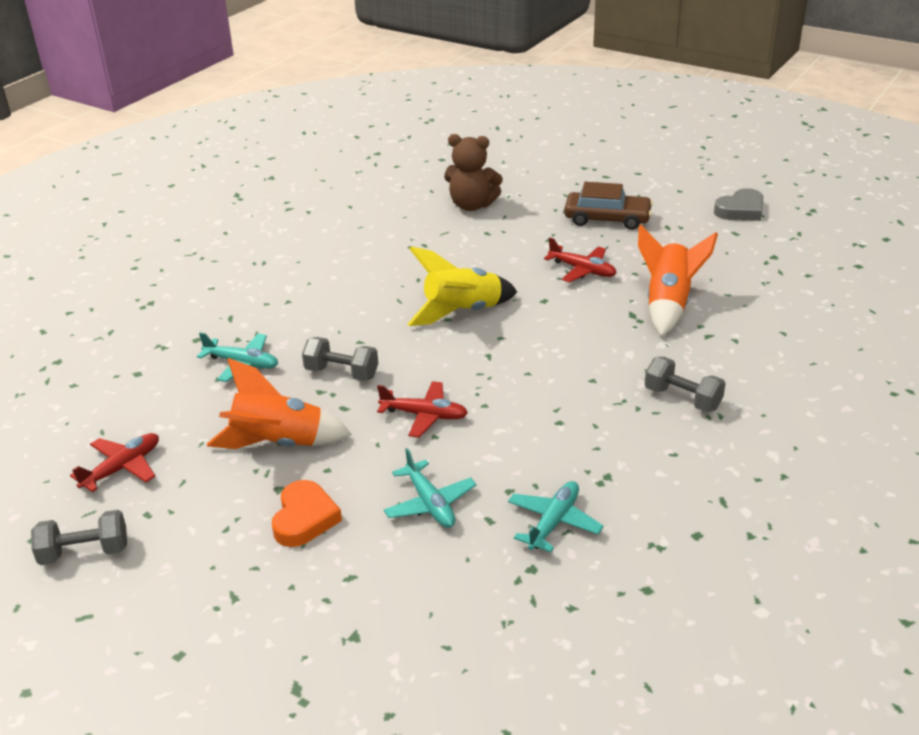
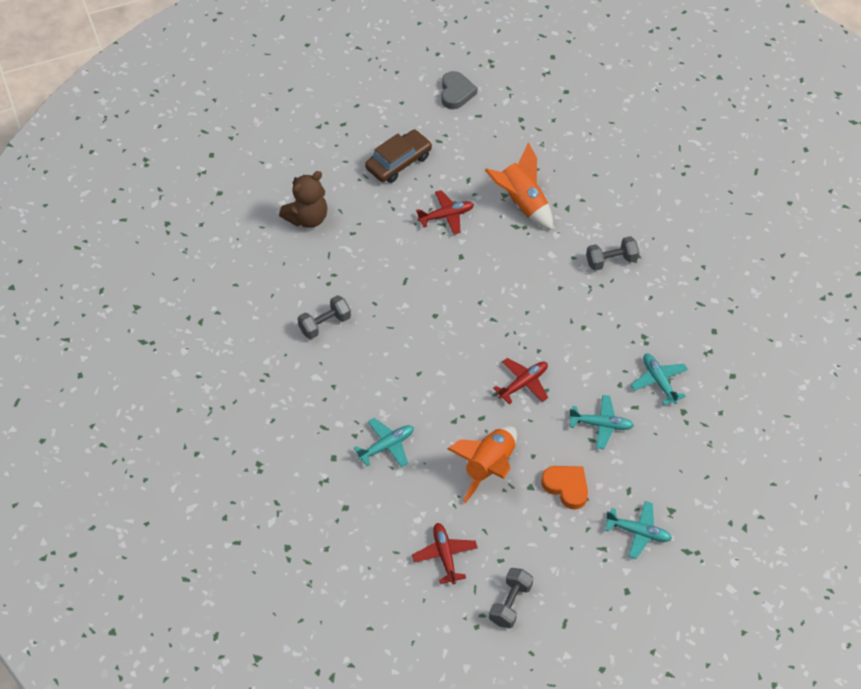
camera: 55 degrees left, 20 degrees up
grey dumbbell [302,337,378,381] -> grey dumbbell moved to [298,295,351,339]
yellow rocket [408,247,517,326] -> none
none -> turquoise plane [605,501,672,559]

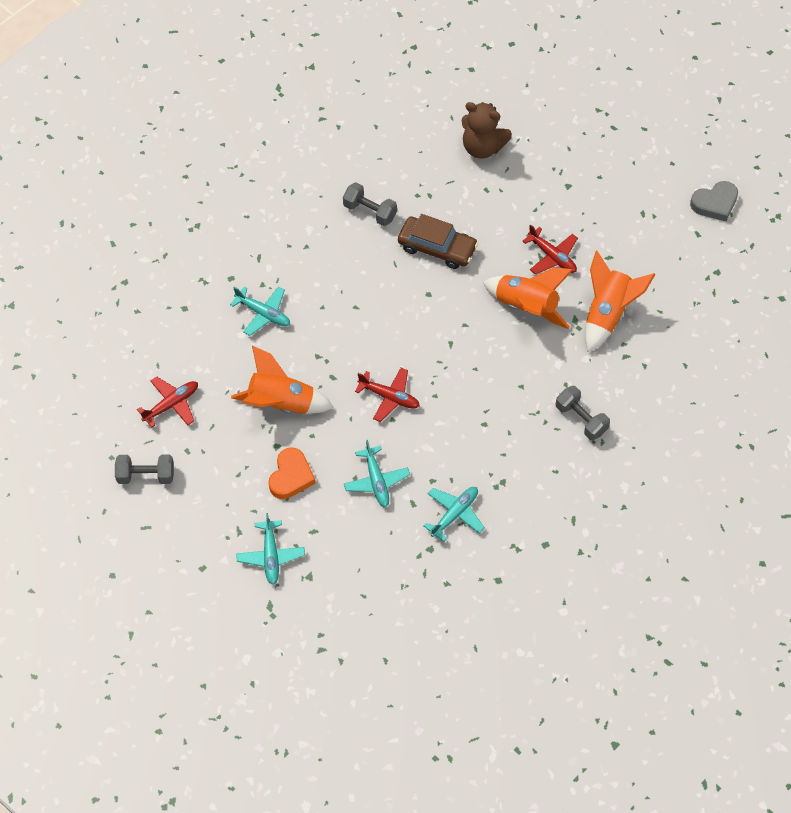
camera: 65 degrees right, 5 degrees up
brown car [365,130,432,183] -> brown car moved to [398,214,478,269]
none -> orange rocket [483,267,573,329]

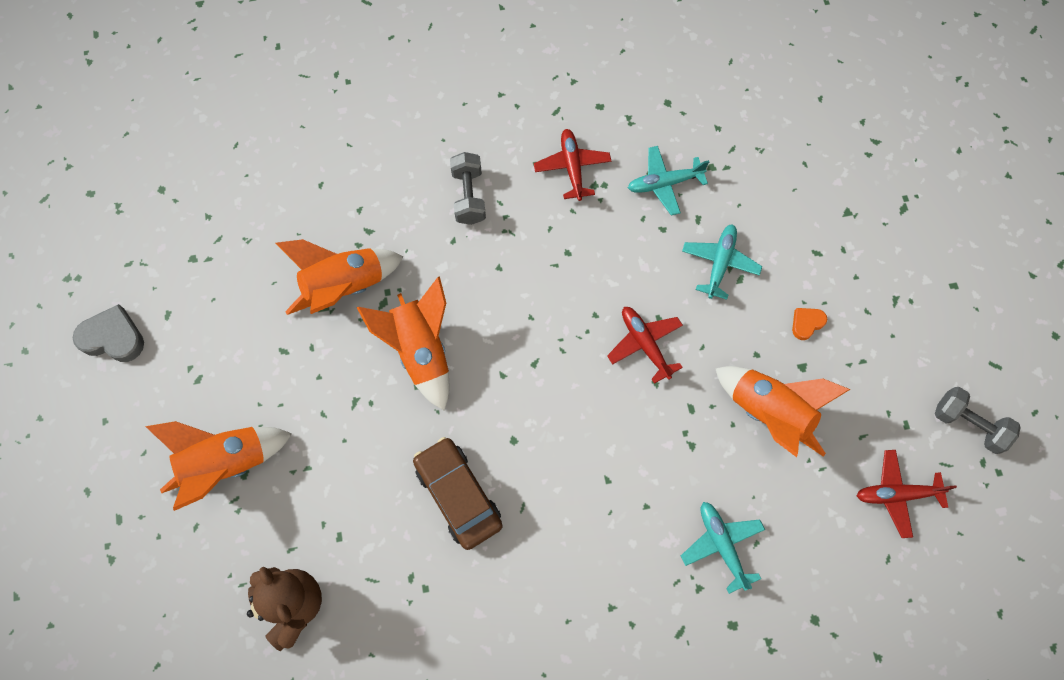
camera: 145 degrees left, 10 degrees up
turquoise plane [236,513,305,585] -> none
orange heart [268,447,316,499] -> orange heart [792,308,827,340], size x0.57
grey dumbbell [343,182,397,226] -> none
red plane [523,224,578,275] -> red plane moved to [534,129,611,201]
none -> orange rocket [145,421,292,511]

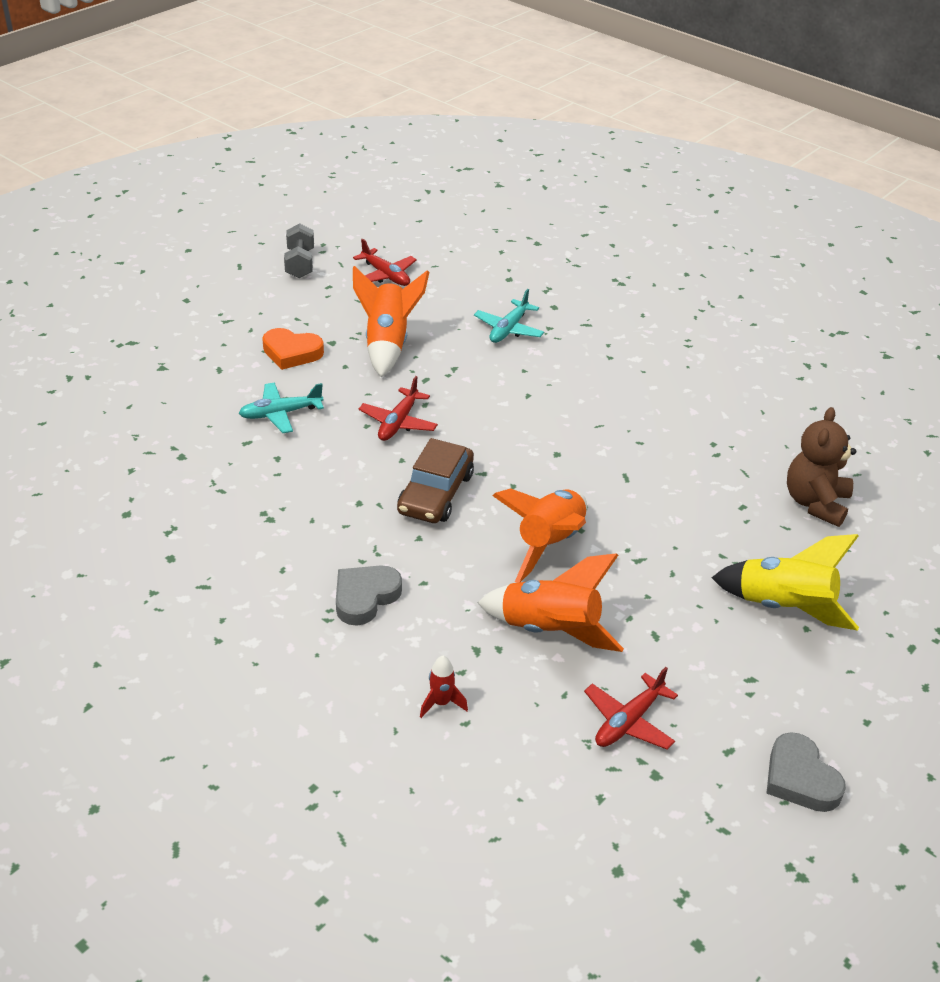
camera: 130 degrees left, 30 degrees down
orange rocket [145,421,292,511] -> yellow rocket [711,534,859,631]
brown car [413,437,503,550] -> brown car moved to [397,438,474,523]
grey dumbbell [450,152,486,225] -> grey heart [336,565,402,626]
red plane [534,129,611,201] -> red plane moved to [584,667,678,750]
turquoise plane [628,146,709,215] -> none
orange heart [792,308,827,340] -> orange heart [262,328,324,370], size x1.76
none -> red rocket [420,656,468,718]

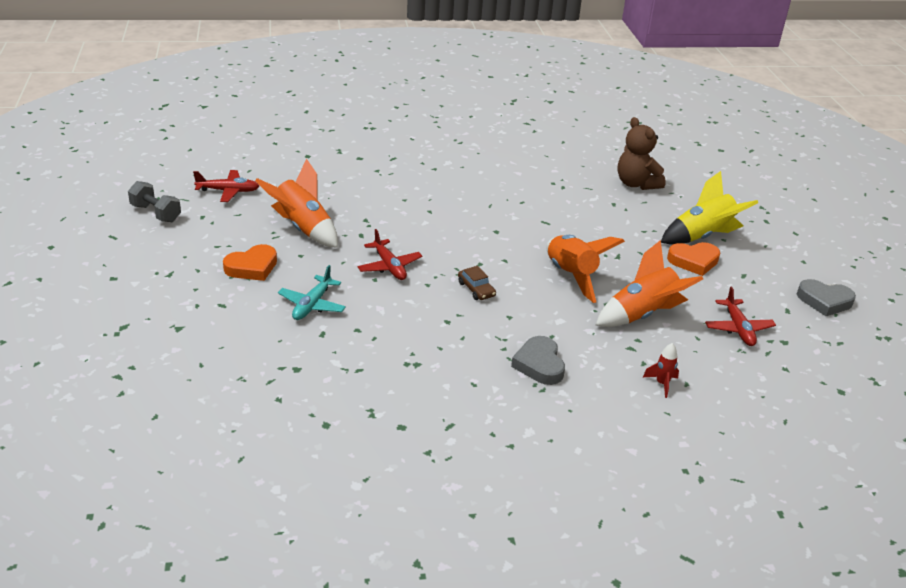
camera: 50 degrees left, 5 degrees down
brown car [397,438,474,523] -> brown car [458,266,496,300], size x0.55
turquoise plane [474,289,544,343] -> none
none -> orange heart [667,242,720,276]

